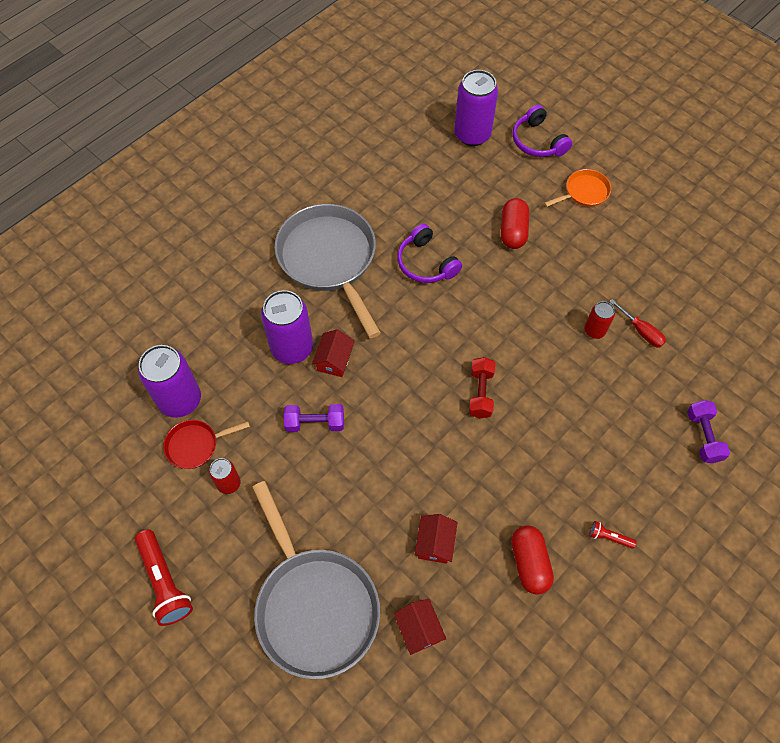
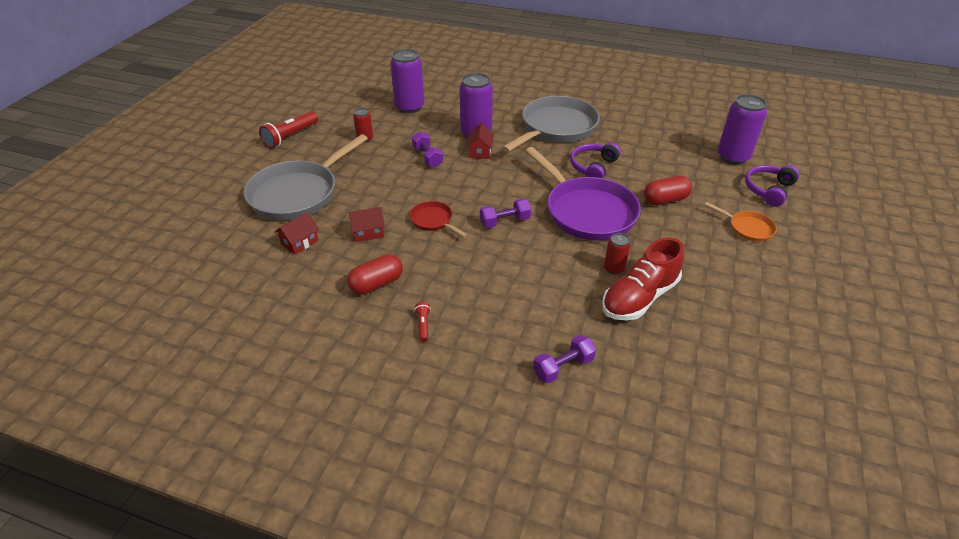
camera: 65 degrees right, 20 degrees down
red pan [163,420,250,469] -> red pan moved to [409,201,467,237]
red house [312,329,355,377] -> red house turned 75 degrees counterclockwise [466,123,494,159]
red dumbbell [469,357,496,418] -> purple dumbbell [480,199,531,228]
red screwdriver [609,299,666,348] -> red shoe [602,237,684,321]
none -> purple pan [525,147,641,241]

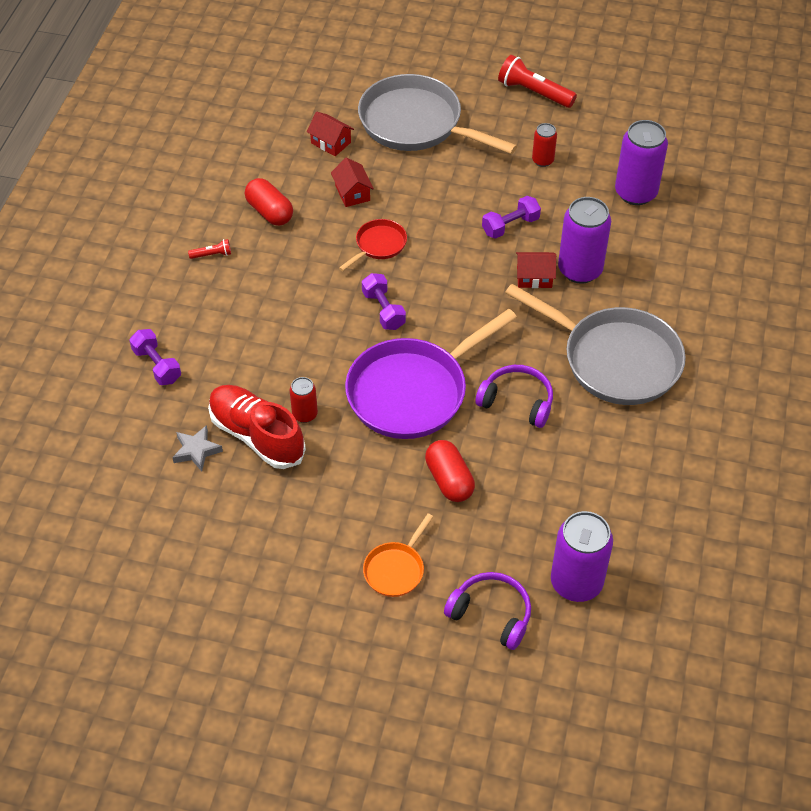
camera: 85 degrees right, 10 degrees up
none -> grey star [172,425,223,471]

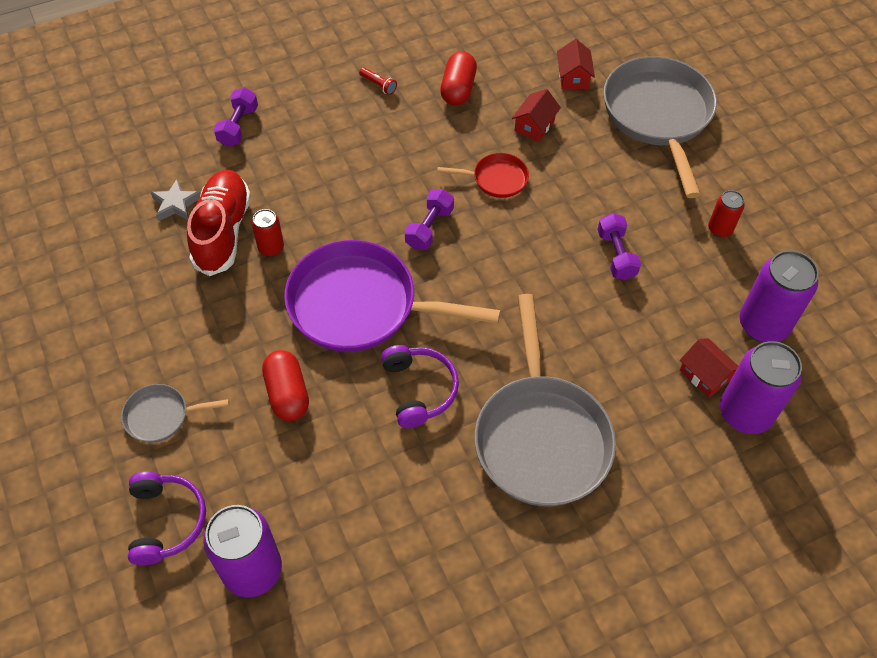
camera: 50 degrees right, 5 degrees up
orange pan [363,513,433,597] -> grey pan [121,384,229,443]
red capsule [425,440,475,502] -> red capsule turned 45 degrees counterclockwise [262,350,309,421]
purple dumbbell [482,196,541,239] -> purple dumbbell turned 60 degrees clockwise [597,213,641,280]
red flashlight [498,55,577,108] -> none
red house [516,252,556,288] -> red house moved to [680,338,738,398]
purple can [558,197,611,283] -> purple can moved to [720,341,802,434]

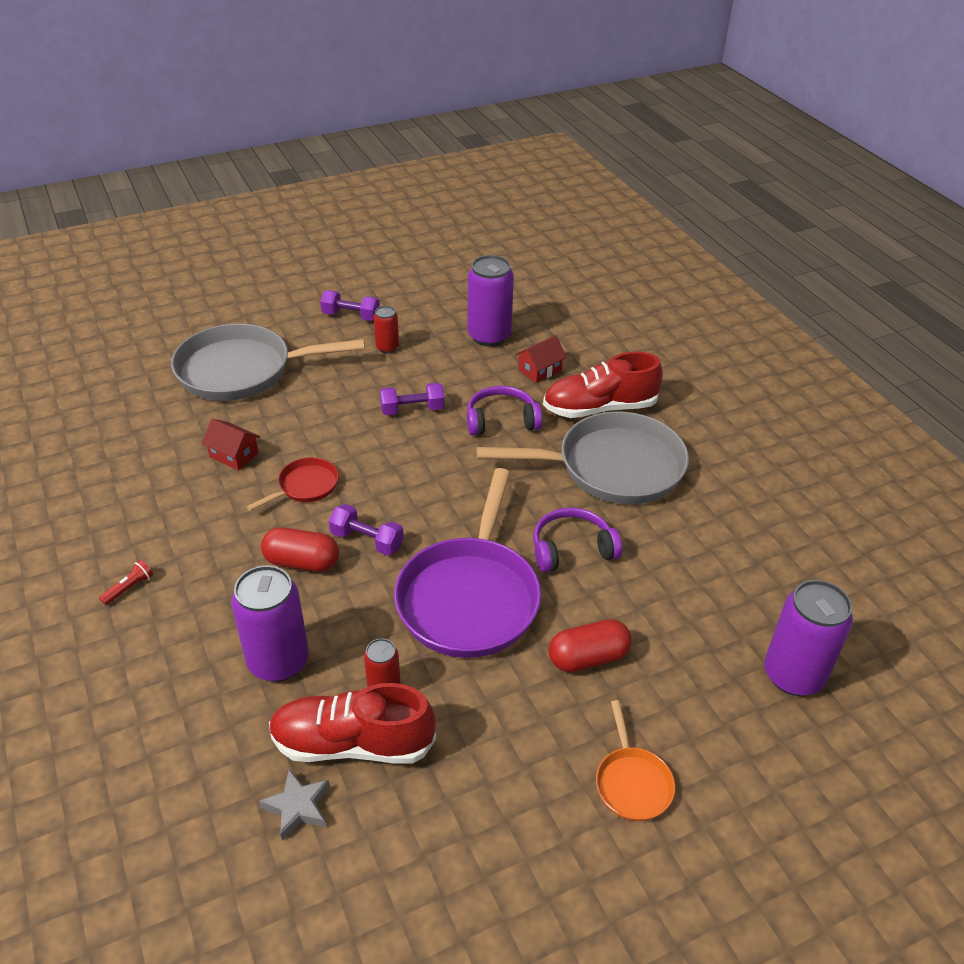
camera: 90 degrees left, 15 degrees down
grey pan [121,384,229,443] -> orange pan [596,700,675,821]
purple headphones [128,472,206,565] -> purple headphones moved to [467,386,542,436]
purple dumbbell [214,87,258,147] -> purple dumbbell moved to [320,290,380,321]
red pan [437,153,529,198] -> red pan turned 45 degrees clockwise [247,457,339,511]
red capsule [440,51,477,105] -> red capsule moved to [261,527,339,572]
red house [557,39,595,89] -> none
purple can [720,341,802,434] -> purple can moved to [231,565,309,682]
none -> red shoe [543,352,663,418]

